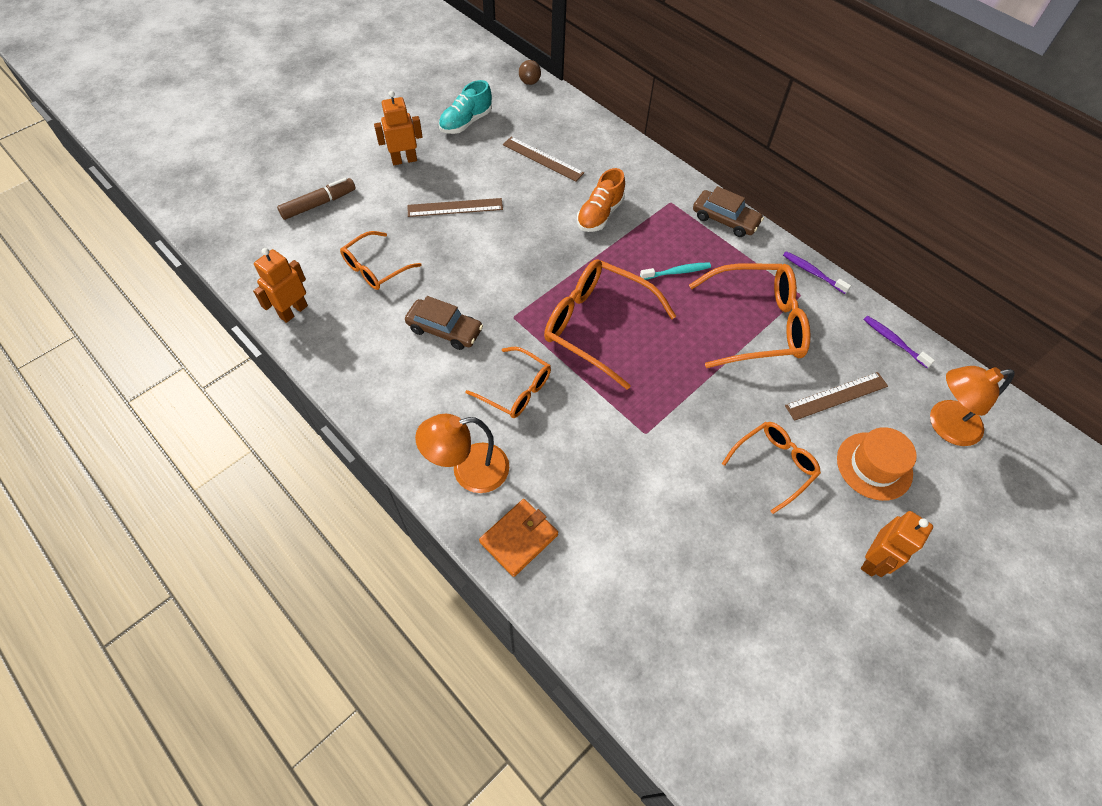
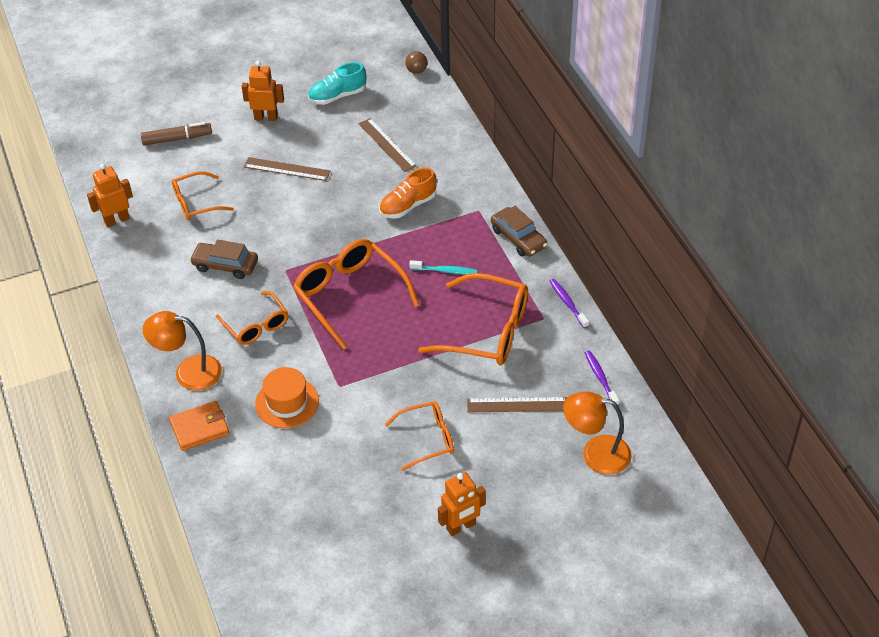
camera: 25 degrees right, 10 degrees down
brown car [405,296,483,350] -> brown car turned 150 degrees clockwise [190,239,258,279]
orange hat [837,427,917,501] -> orange hat moved to [255,367,319,428]

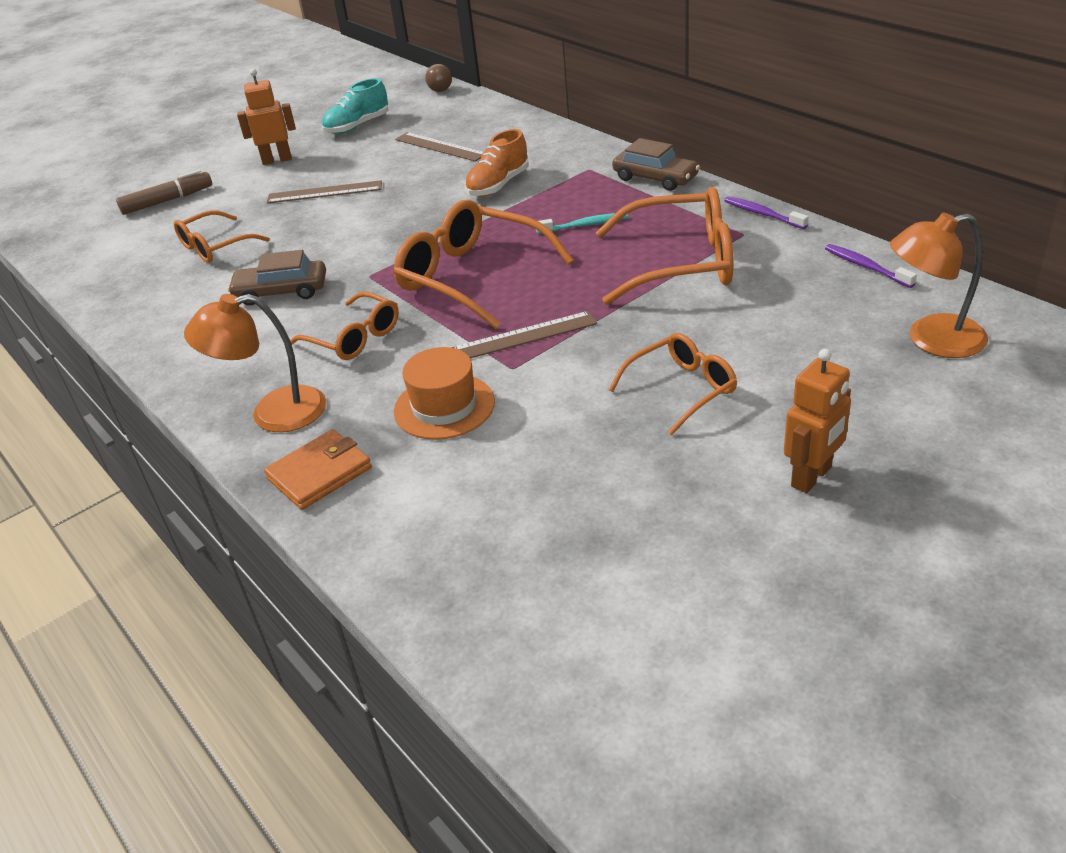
camera: 15 degrees left, 10 degrees down
orange robot [87,164,133,227] -> none
brown ruler [467,397,567,412] -> brown ruler moved to [451,311,597,358]

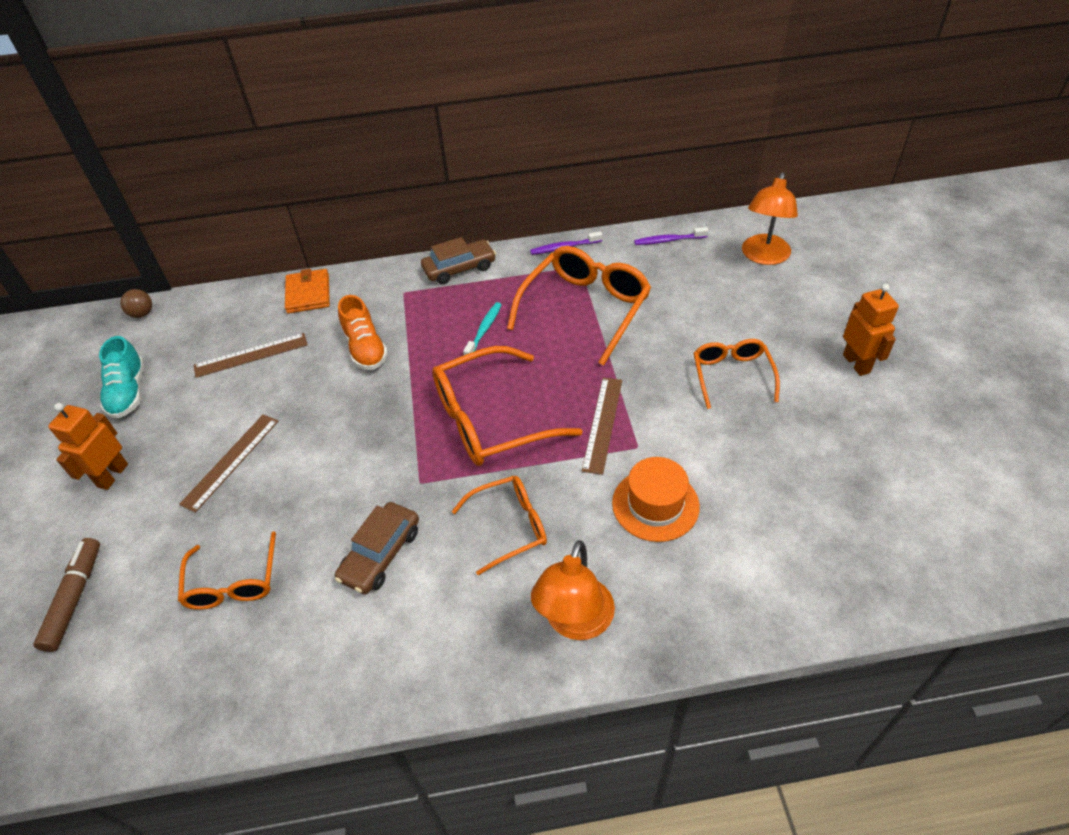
camera: 60 degrees left, 10 degrees up
orange wallet [264,429,372,510] -> orange wallet moved to [285,269,330,314]

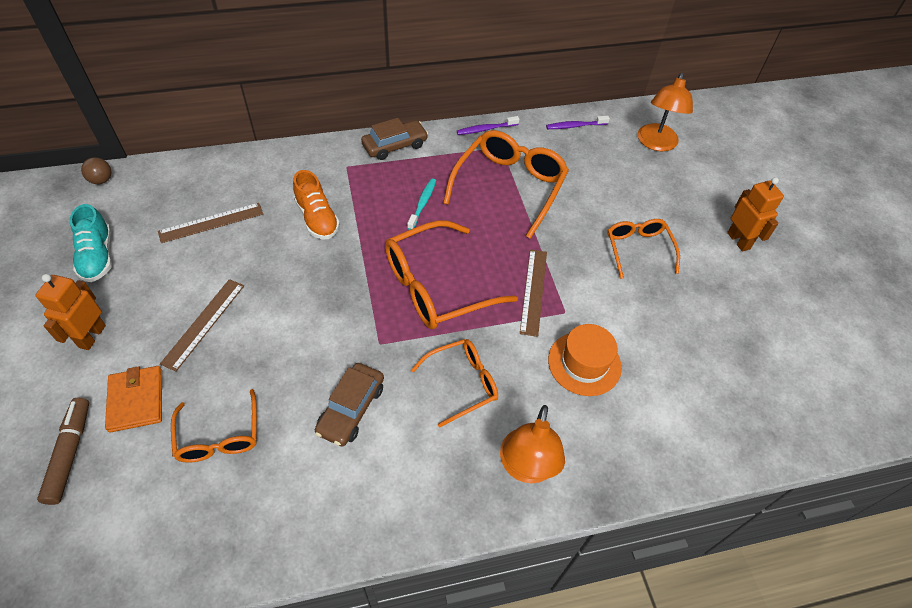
camera: 10 degrees left, 5 degrees up
orange wallet [285,269,330,314] -> orange wallet moved to [105,366,162,433]

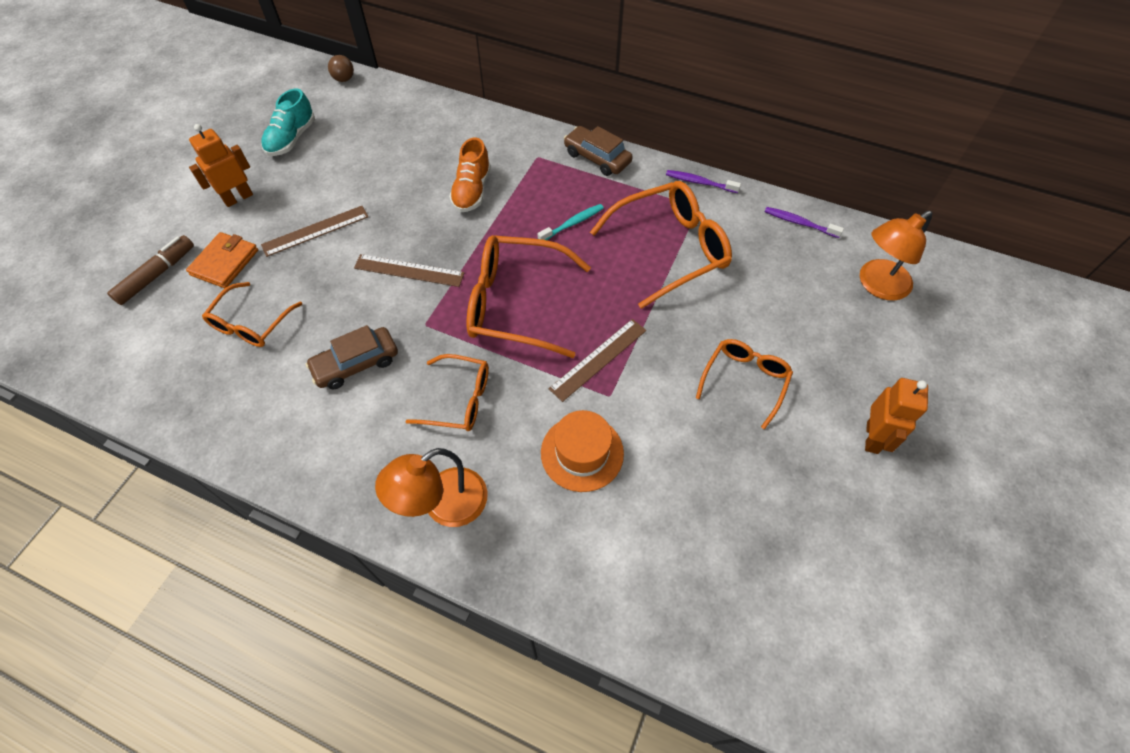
camera: 40 degrees right, 5 degrees up
brown ruler [158,203,263,243] -> brown ruler moved to [354,254,465,287]
brown car [361,118,428,160] -> brown car turned 150 degrees counterclockwise [564,126,633,176]

